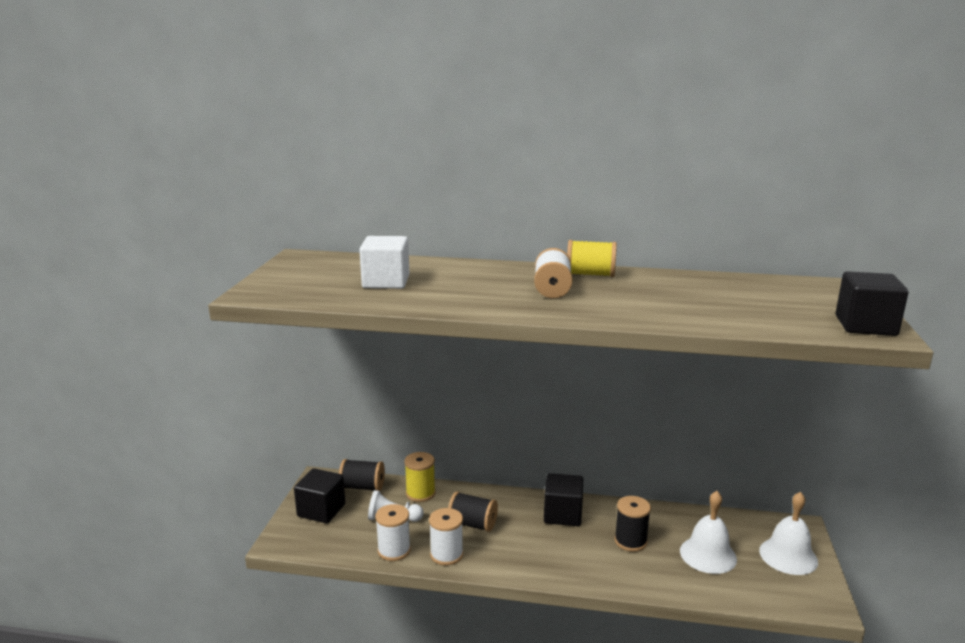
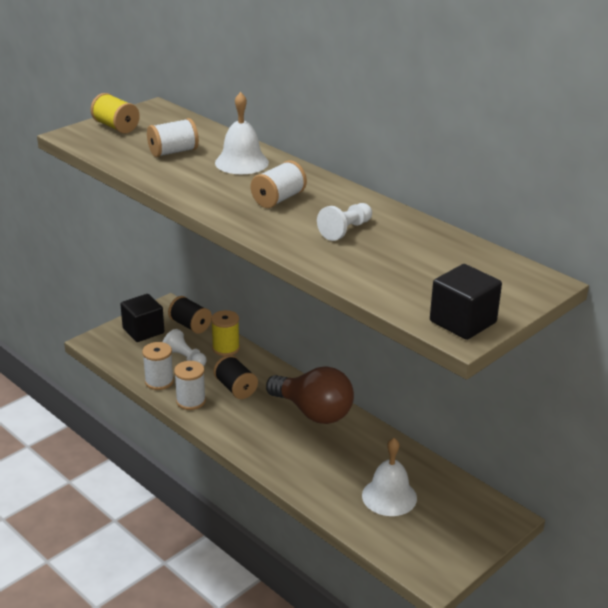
camera: 35 degrees right, 10 degrees up
white cube [359,236,409,289] -> white spool [147,118,199,157]
black cube [544,473,583,526] -> brown light bulb [266,366,354,424]
yellow spool [567,240,617,277] -> yellow spool moved to [90,93,140,133]
black spool [615,496,651,552] -> none
white bell [759,492,818,575] -> white bell moved to [215,92,269,174]
none -> white pawn [317,203,372,241]

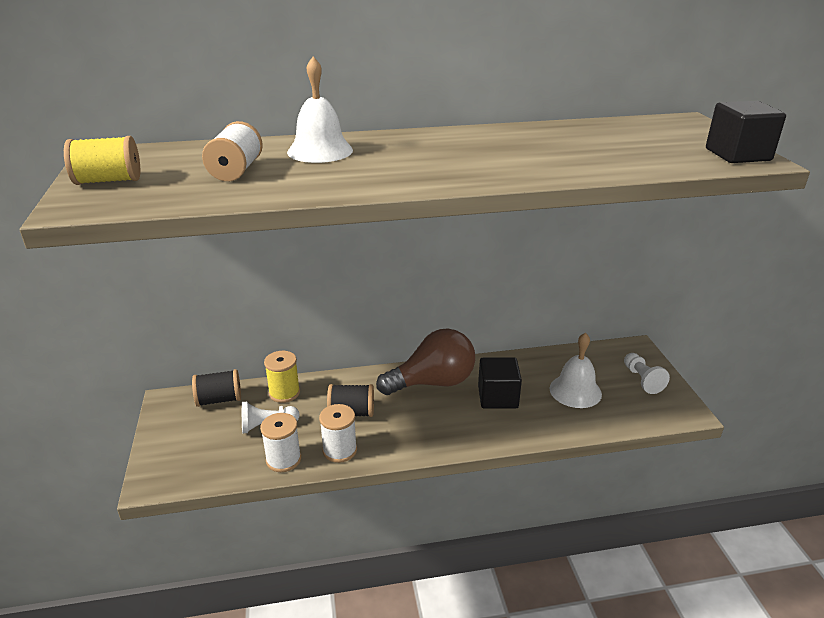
camera: 55 degrees left, 0 degrees up
black cube [120,294,164,342] -> black cube moved to [478,357,522,409]
white spool [251,160,307,208] -> none
white pawn [317,203,372,241] -> white pawn moved to [624,353,670,394]

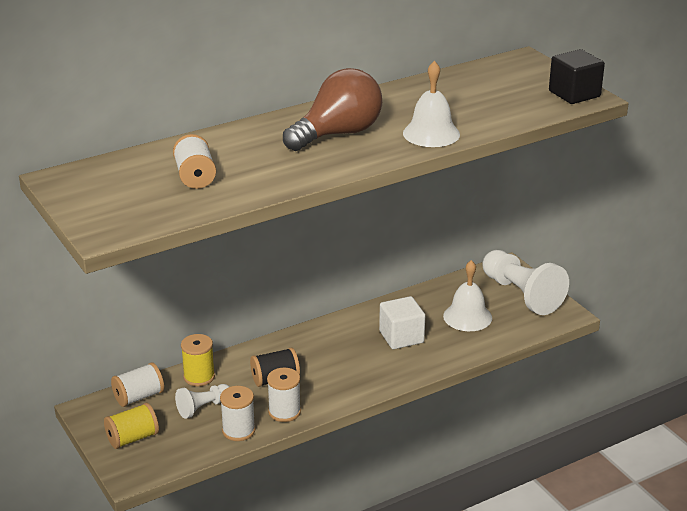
camera: 20 degrees left, 0 degrees up
yellow spool [64,136,140,185] -> yellow spool moved to [104,403,159,449]
black spool [192,369,241,407] -> white spool [111,362,164,407]
white bell [287,57,353,163] -> white bell moved to [403,61,460,147]
brown light bulb [376,328,475,395] -> brown light bulb moved to [283,68,382,151]
black cube [478,357,522,409] -> white cube [379,296,425,349]
white pawn [624,353,670,394] -> white pawn [482,250,569,315], size x1.91

